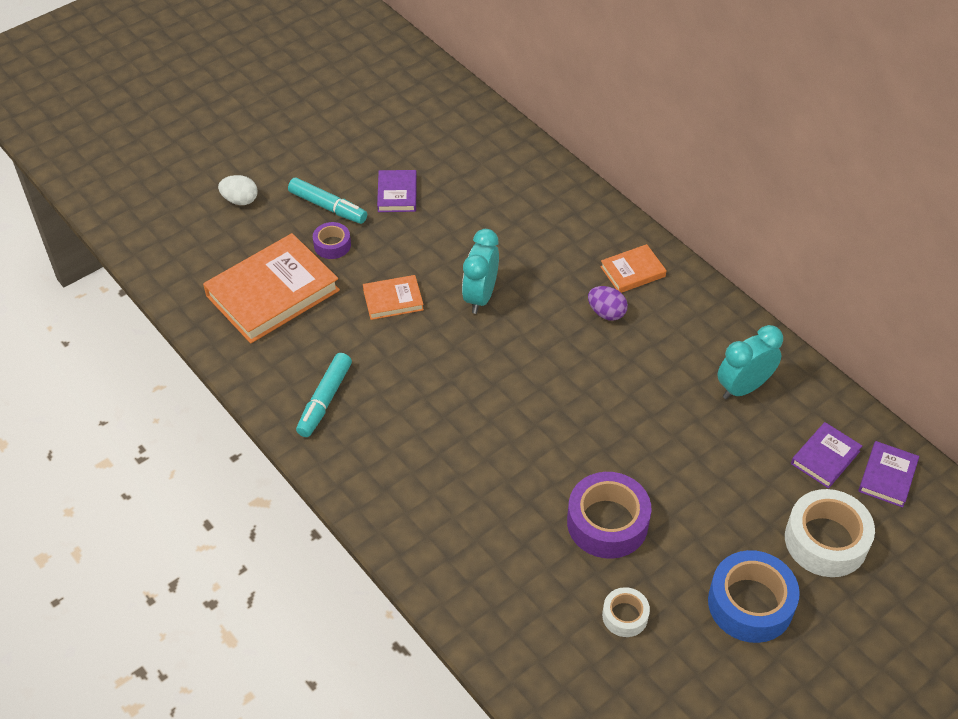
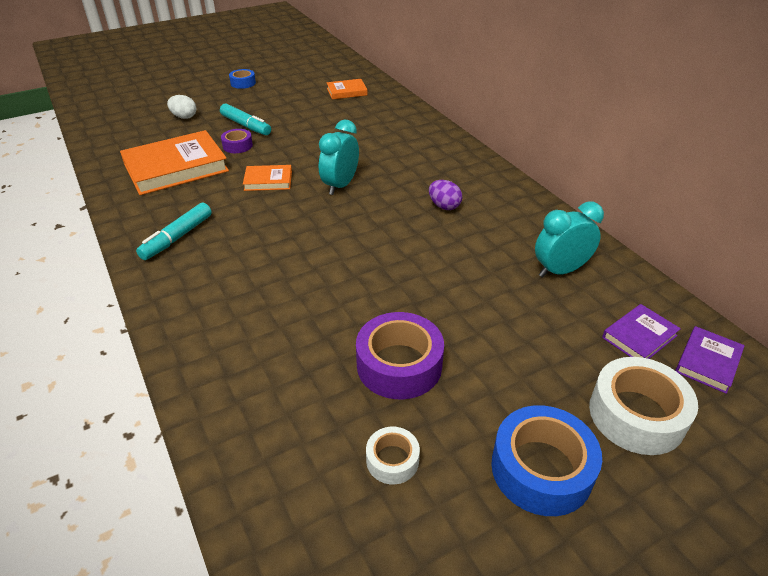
camera: 10 degrees right, 10 degrees down
purple book [377,170,417,212] -> none
orange book [600,244,667,293] -> orange book moved to [327,79,368,99]
none -> blue tape [229,69,256,89]

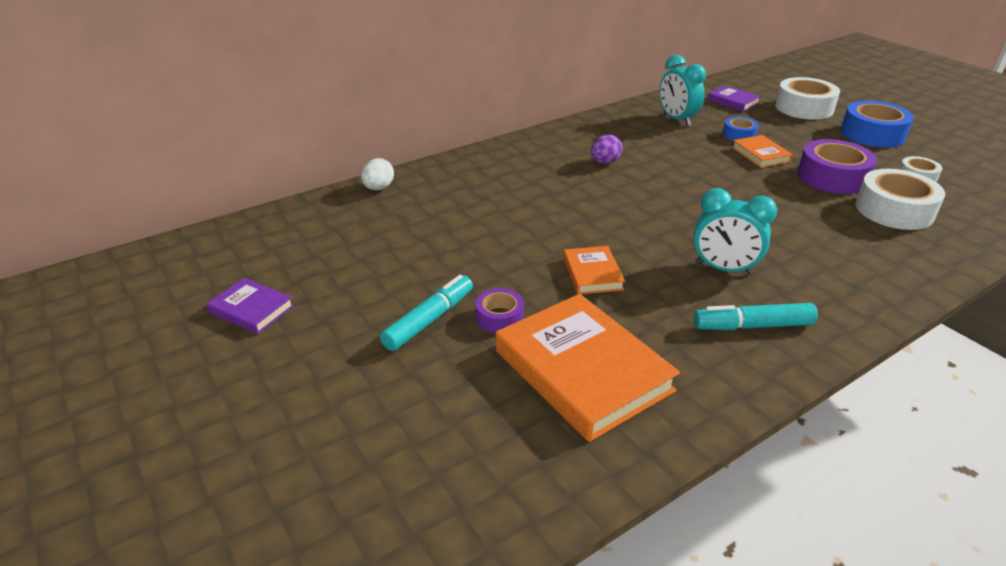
camera: 95 degrees left, 5 degrees down
turquoise marker [136,203,212,260] -> turquoise marker turned 150 degrees clockwise [694,303,818,330]
white egg [167,95,196,119] -> white egg moved to [361,158,394,190]
blue tape [229,69,256,89] -> blue tape moved to [723,117,759,140]
turquoise clock [319,120,359,195] -> turquoise clock moved to [693,188,777,275]
orange book [327,79,368,99] -> orange book moved to [732,135,793,168]
purple book [675,326,745,394] -> purple book moved to [206,278,294,334]
none -> white tape [855,169,945,230]

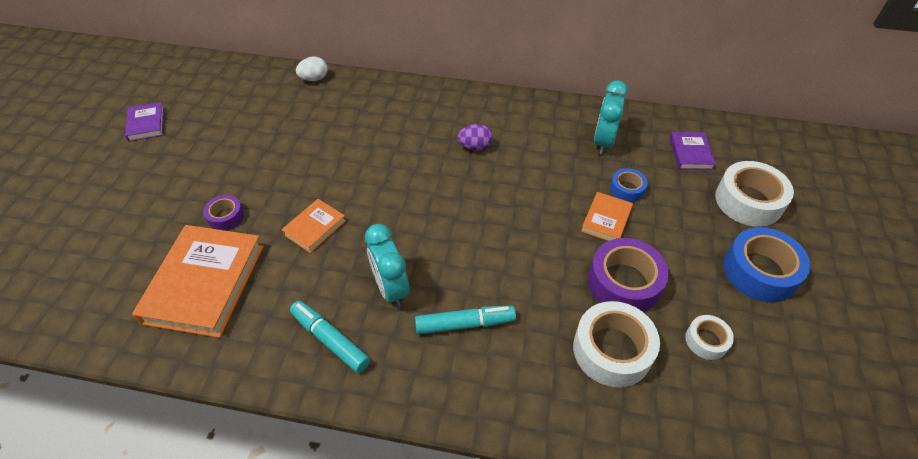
camera: 45 degrees right, 15 degrees up
turquoise marker [380,275,473,351] -> turquoise marker moved to [415,306,516,334]

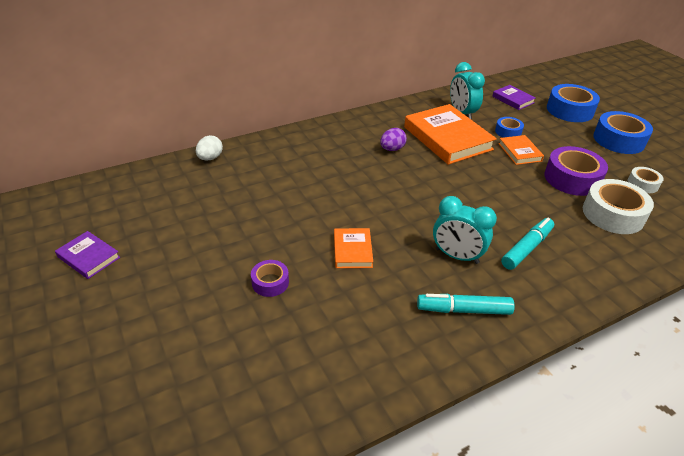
camera: 40 degrees left, 10 degrees down
orange book [132,225,264,338] -> orange book moved to [404,104,497,165]
white tape [715,161,794,227] -> blue tape [547,84,600,122]

